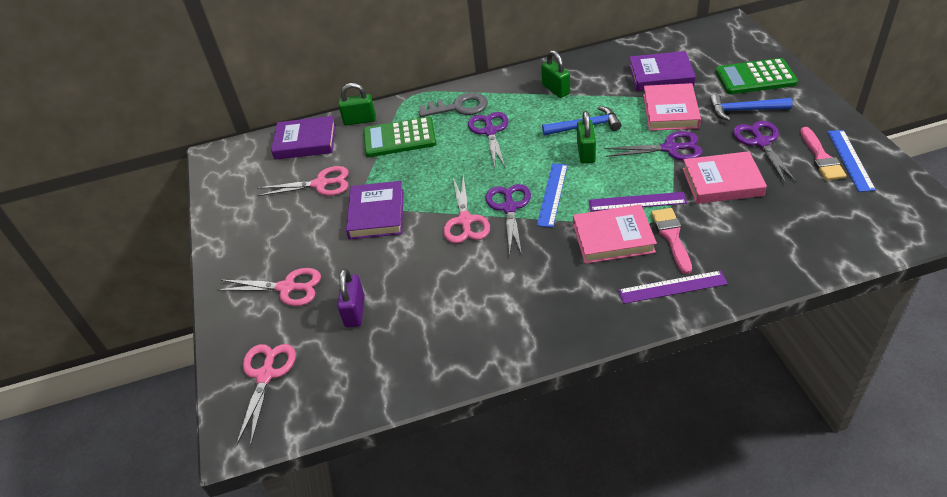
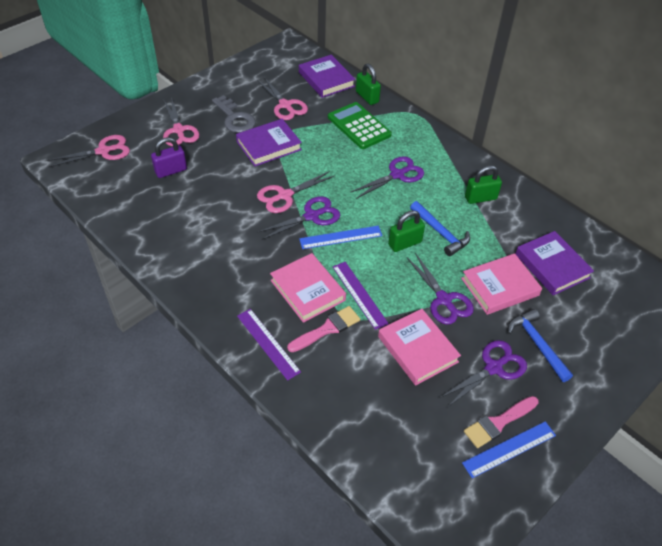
camera: 55 degrees right, 5 degrees up
grey key [418,93,488,117] -> grey key moved to [212,95,256,133]
green padlock [541,50,570,98] -> green padlock turned 45 degrees clockwise [465,166,502,204]
green calculator [715,58,798,94] -> none

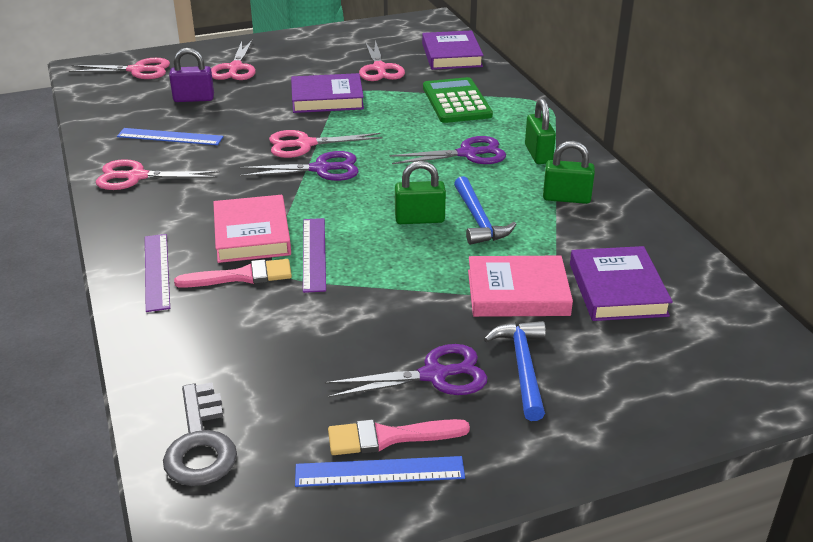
camera: 25 degrees right, 15 degrees down
grey key [212,95,256,133] -> grey key moved to [163,382,237,486]
blue ruler [299,226,382,249] -> blue ruler moved to [117,128,224,145]
green padlock [356,64,381,105] -> green padlock moved to [525,98,556,164]
pink book [378,309,461,386] -> none
purple scissors [406,253,474,325] -> none
none -> pink scissors [96,159,220,190]

